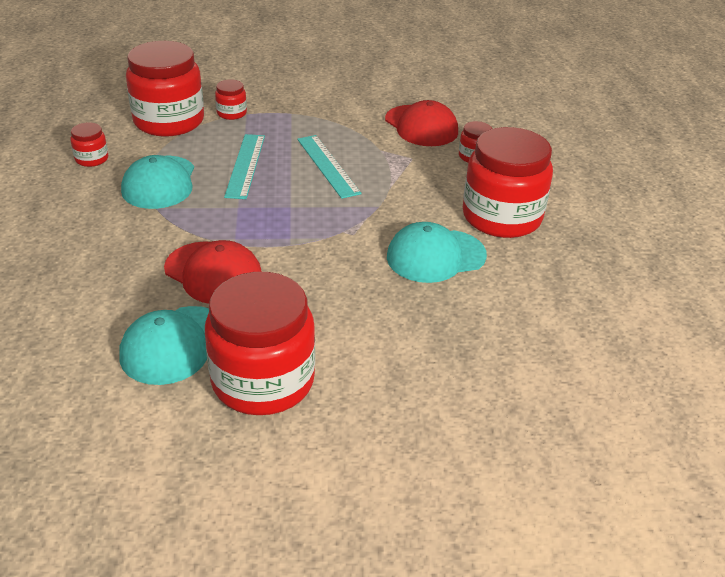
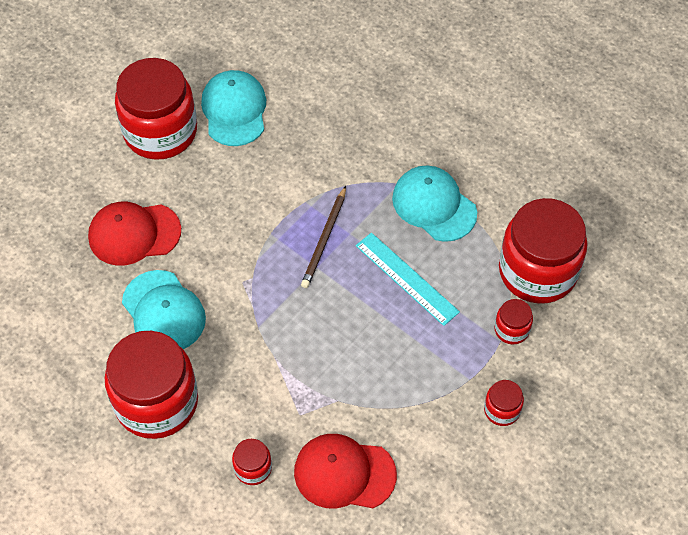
camera: 135 degrees right, 20 degrees up
red jar [70,122,108,167] -> red jar moved to [484,380,524,426]
red cap [164,240,262,304] -> red cap moved to [88,202,181,266]
turquoise ruler [297,135,362,199] -> none
turquoise cap [387,222,487,283] -> turquoise cap turned 120 degrees clockwise [122,270,206,349]
none -> brown pencil [301,186,346,288]

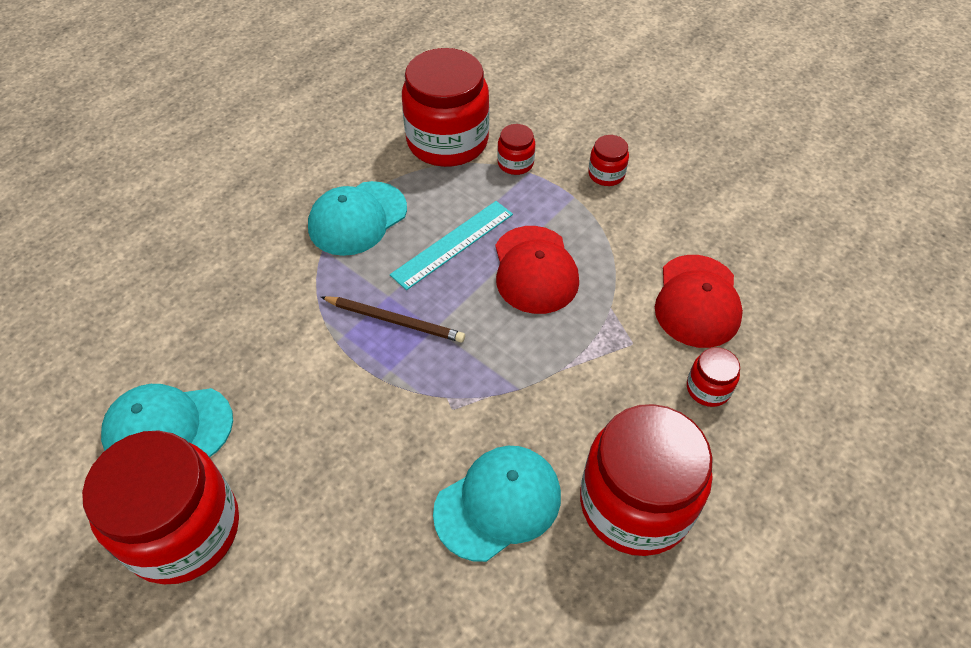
camera: 90 degrees left, 5 degrees down
red cap [88,202,181,266] -> red cap moved to [495,226,579,314]

